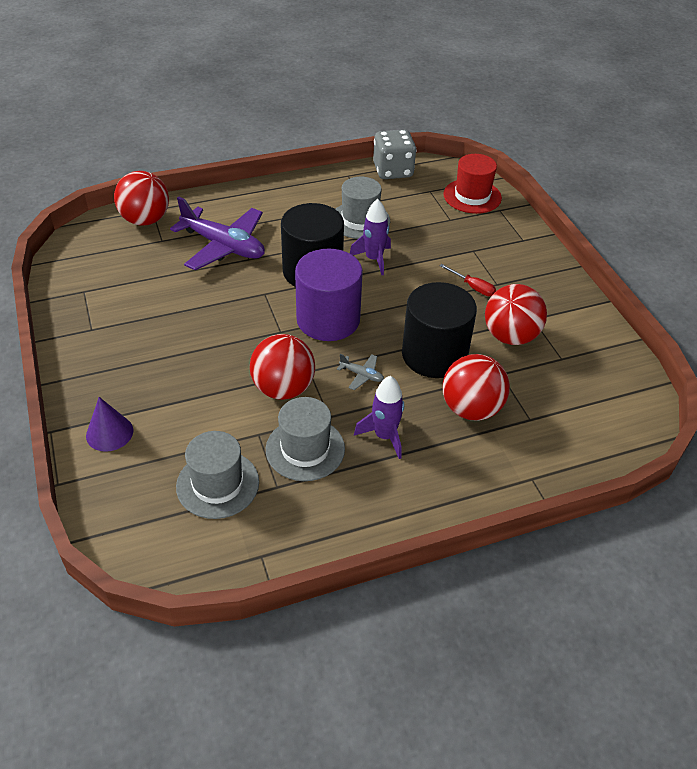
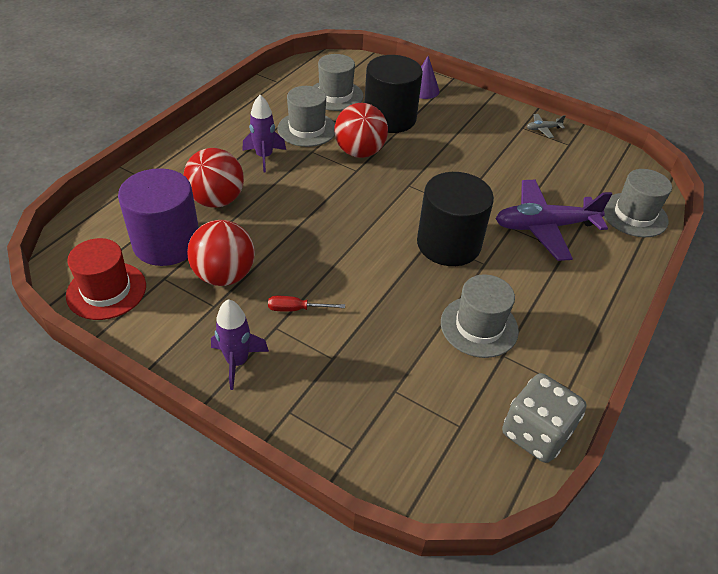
camera: 140 degrees right, 0 degrees up
red ball [114,171,169,226] -> grey hat [603,169,672,237]
purple cylinder [295,248,363,341] -> purple cylinder moved to [118,168,199,266]
grey plane [337,354,384,390] -> grey plane moved to [527,114,566,138]
purple rocket [350,199,391,275] -> purple rocket moved to [211,299,269,390]
black cylinder [402,282,477,378] -> black cylinder moved to [364,55,423,133]
red hat [444,154,502,214] -> red hat moved to [66,238,146,320]

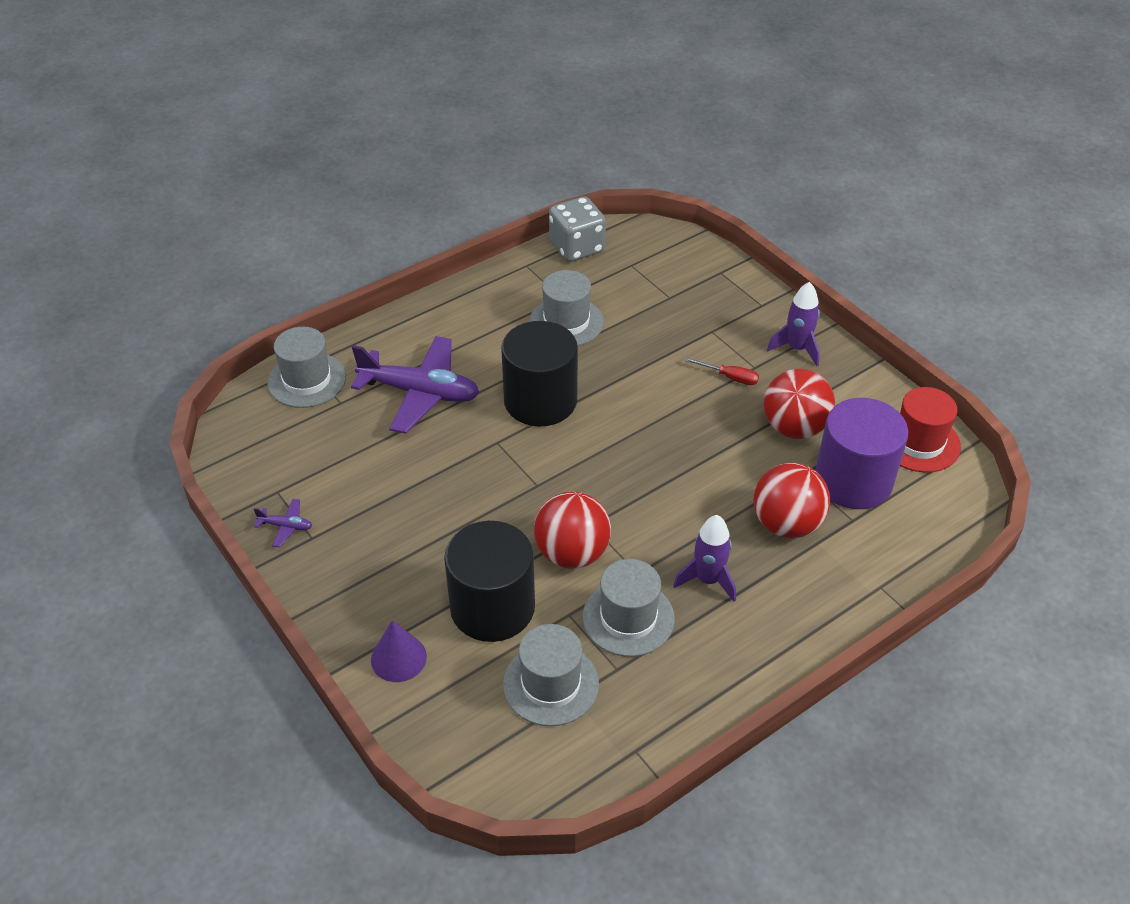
camera: 155 degrees left, 0 degrees up
grey plane [527,114,566,138] -> purple plane [254,499,312,547]

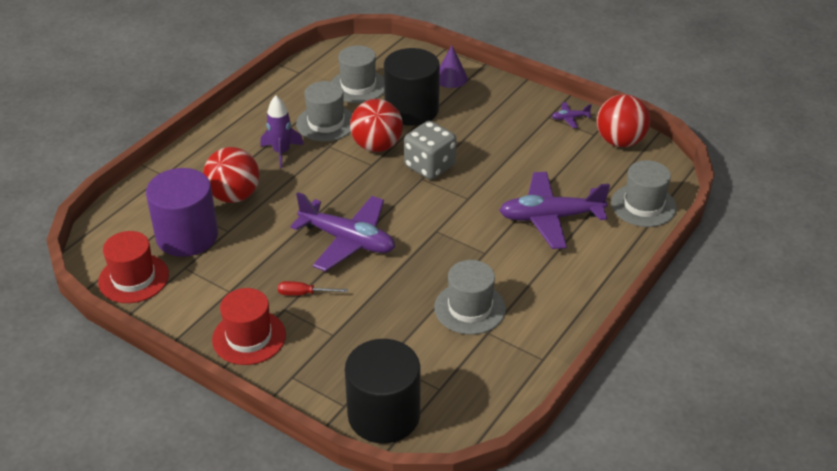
camera: 160 degrees right, 5 degrees down
black cylinder [501,321,578,427] -> black cylinder moved to [345,339,420,443]
grey dice [549,196,606,262] -> grey dice moved to [404,121,457,180]
red ball [764,369,835,439] -> red ball moved to [597,94,650,147]
purple rocket [767,282,820,366] -> red hat [212,288,286,365]
none -> purple plane [290,192,395,272]

